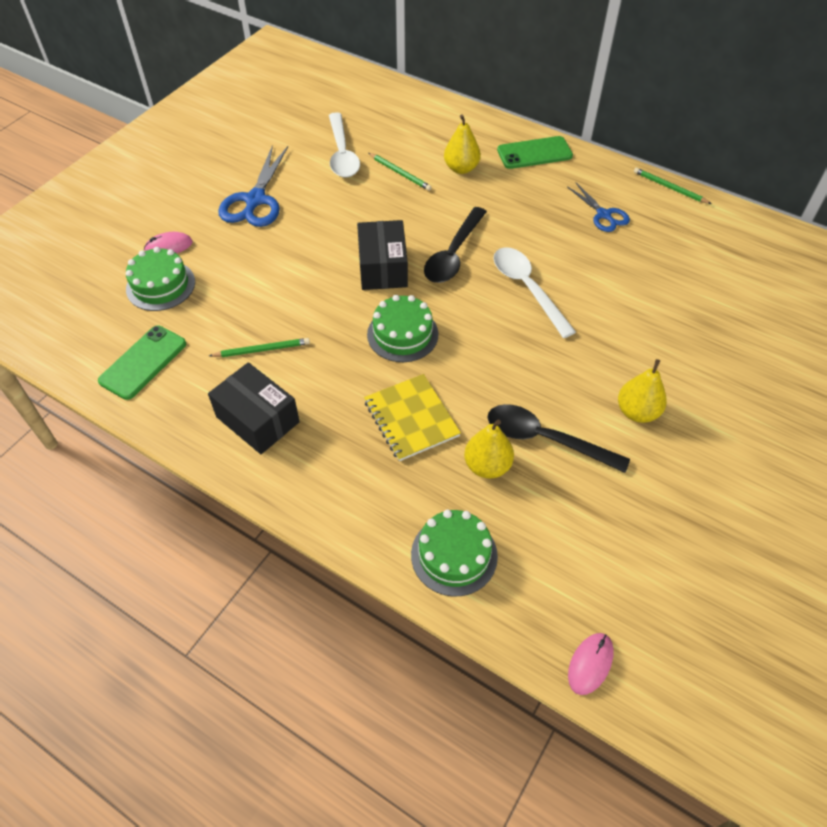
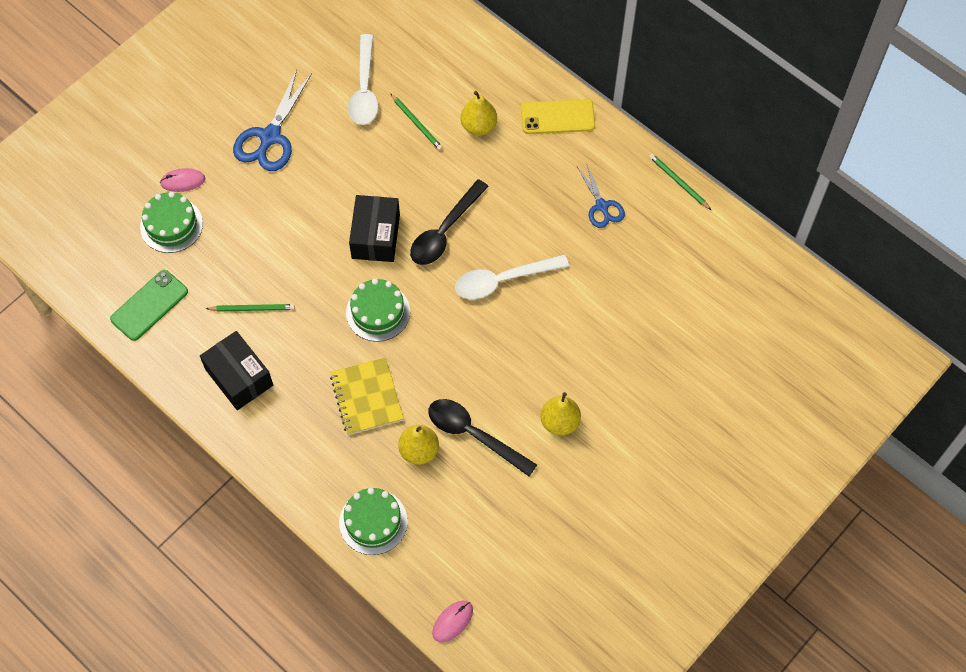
camera: 10 degrees right, 10 degrees up
white spoon [494,247,576,338] -> white spoon turned 90 degrees counterclockwise [455,254,569,299]
green phone [497,136,573,169] -> yellow phone [521,99,595,134]

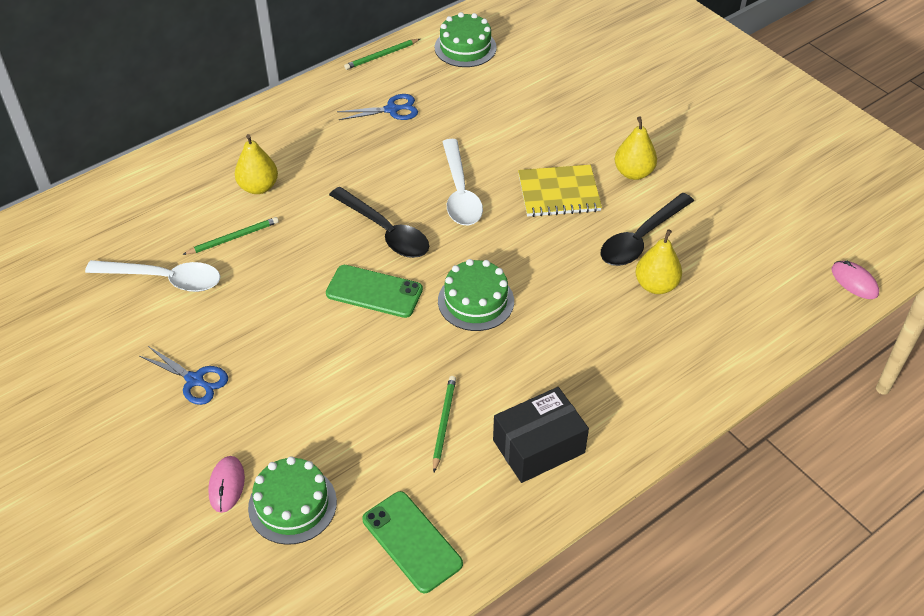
camera: 80 degrees left, 15 degrees down
blue scissors [233,69,312,171] -> blue scissors [139,346,228,405], size x0.61
yellow notebook [330,357,404,435] -> yellow notebook moved to [518,165,602,217]
green cake [339,488,408,555] -> green cake moved to [435,12,497,67]
black box [349,195,400,262] -> green phone [326,265,423,318]
yellow phone [521,99,595,134] -> none

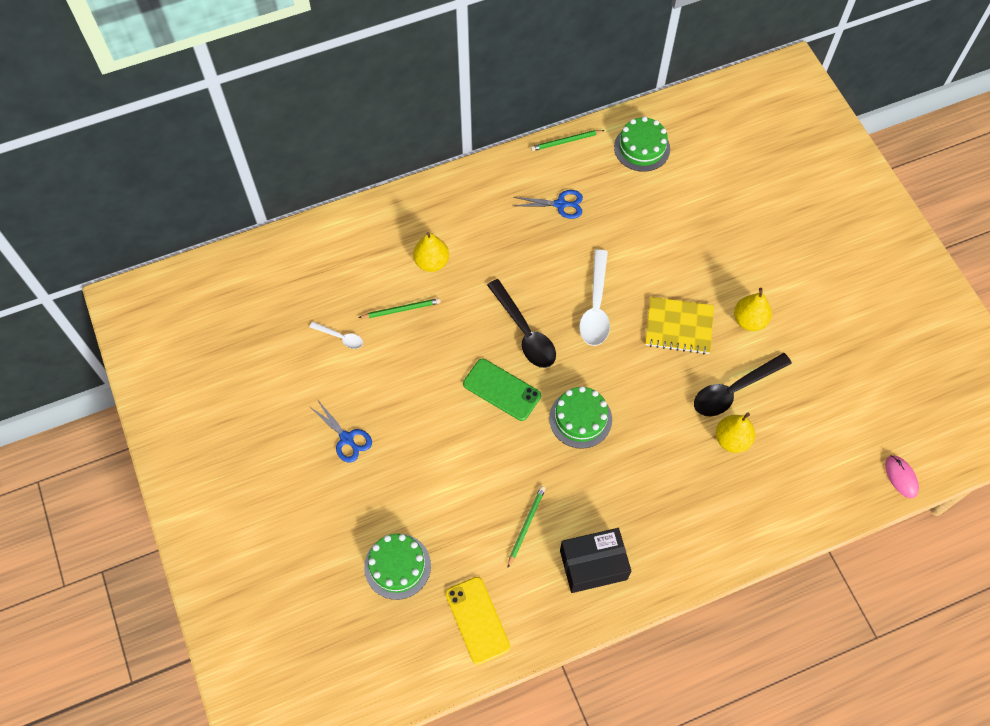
camera: 15 degrees right, 15 degrees up
white spoon [85,260,220,292] -> white spoon [309,322,363,349], size x0.52
pink mouse [208,456,245,513] -> none
green phone [362,491,463,593] -> yellow phone [445,577,510,665]

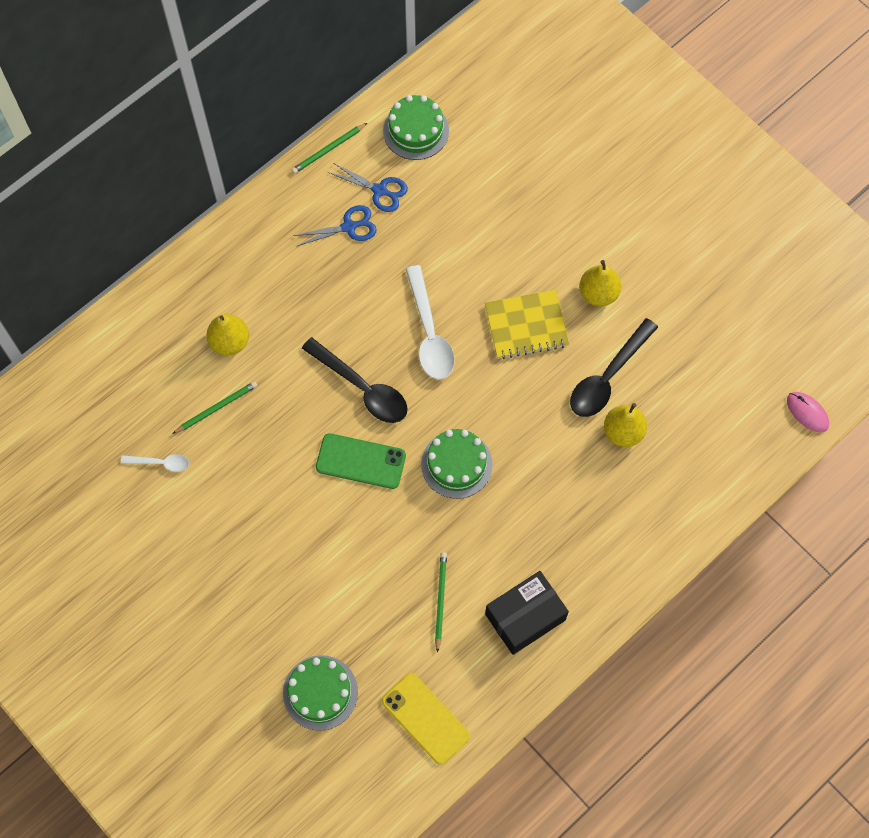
camera: 20 degrees left, 5 degrees up
blue scissors [309,401,372,463] -> blue scissors moved to [328,163,408,212]

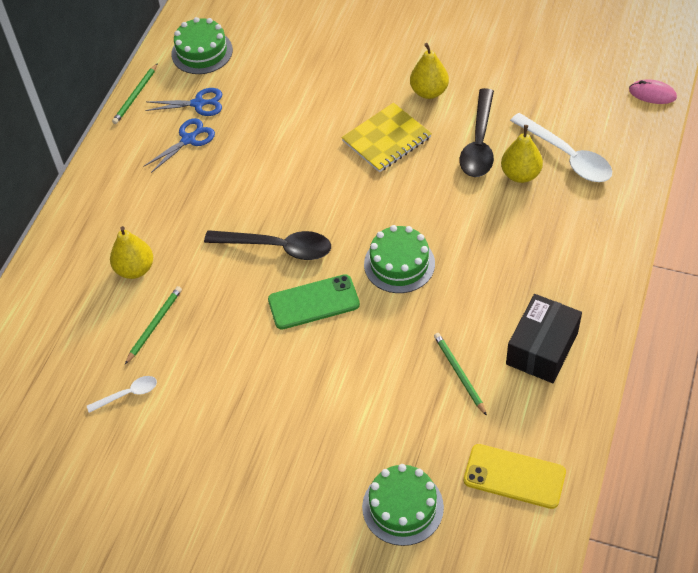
camera: 25 degrees left, 15 degrees down
white spoon [406,265,455,379] -> white spoon moved to [510,113,612,182]

